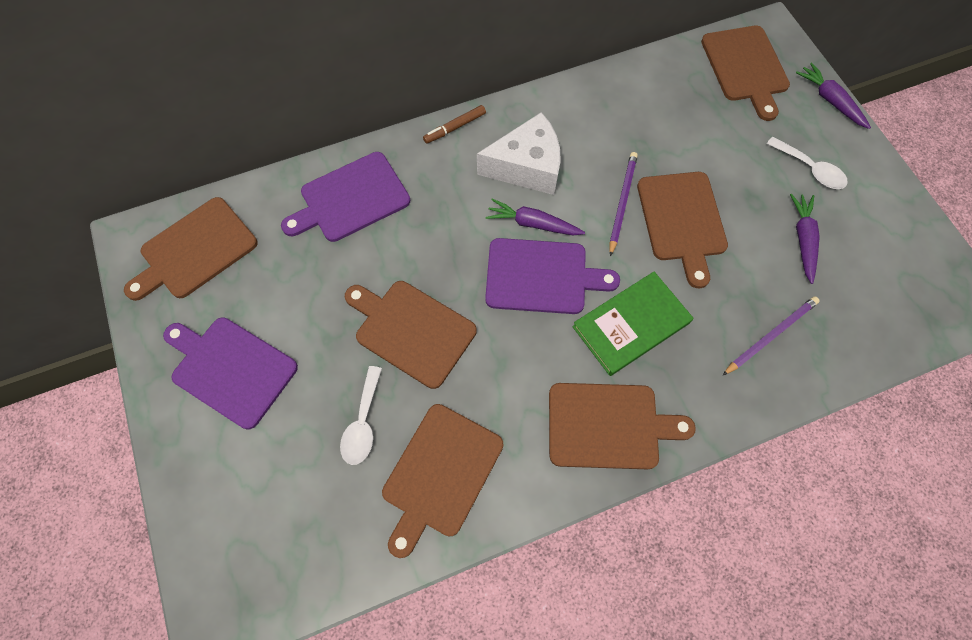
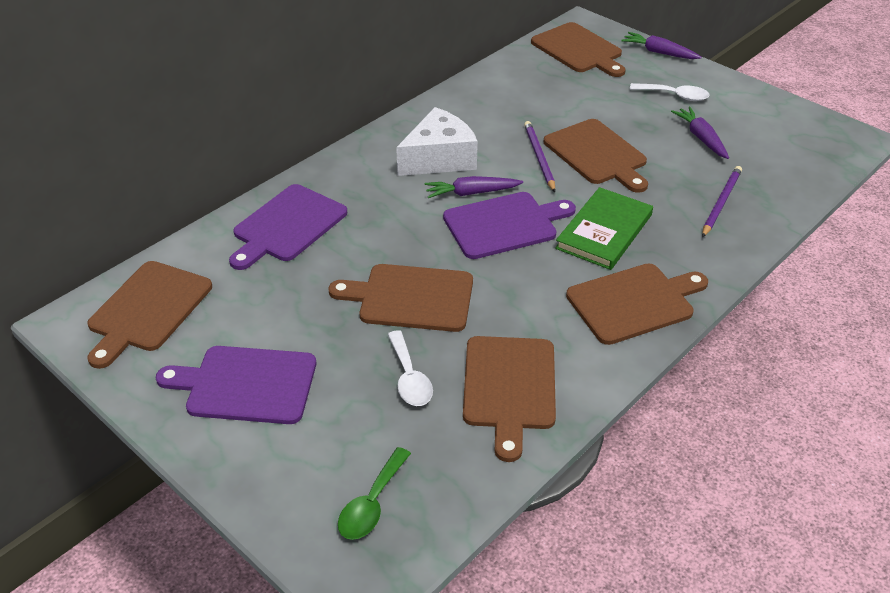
camera: 25 degrees left, 25 degrees down
brown marker [423,105,486,144] -> none
none -> green spoon [338,447,411,540]

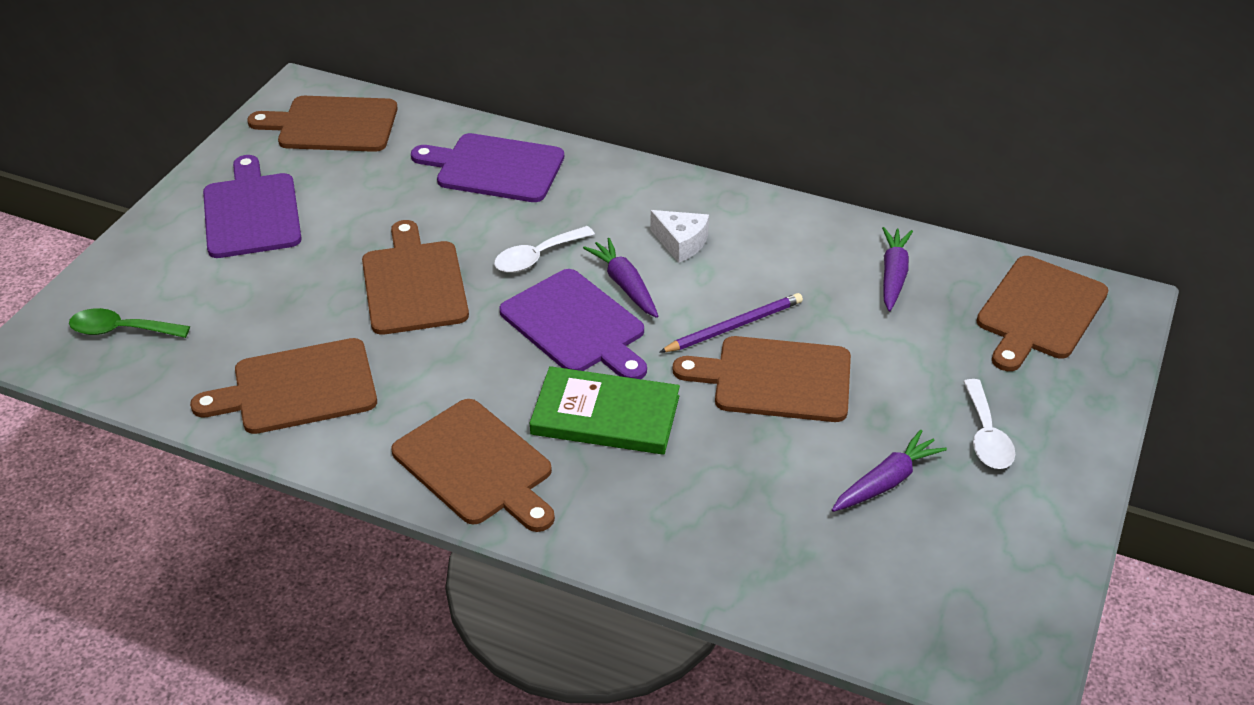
camera: 70 degrees right, 0 degrees up
white spoon [387,330,433,406] -> white spoon moved to [494,226,595,273]
white cheese [396,107,478,176] -> white cheese [650,210,709,263], size x0.57
brown cutting board [544,119,648,193] -> brown cutting board turned 60 degrees clockwise [673,336,851,422]
purple carrot [621,32,702,59] -> purple carrot moved to [882,227,913,311]
purple pencil [702,166,742,237] -> none

